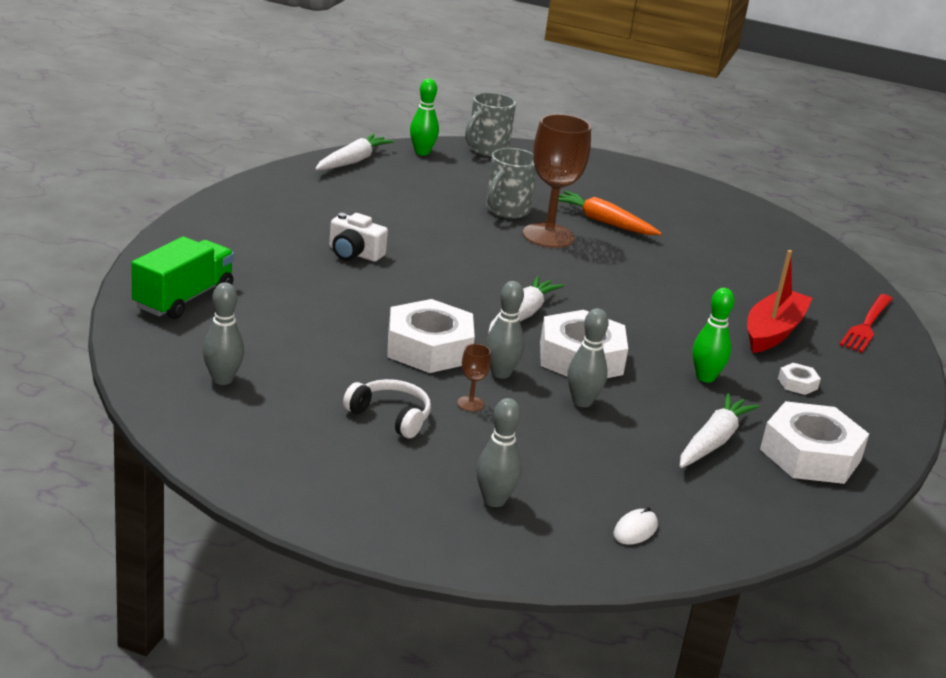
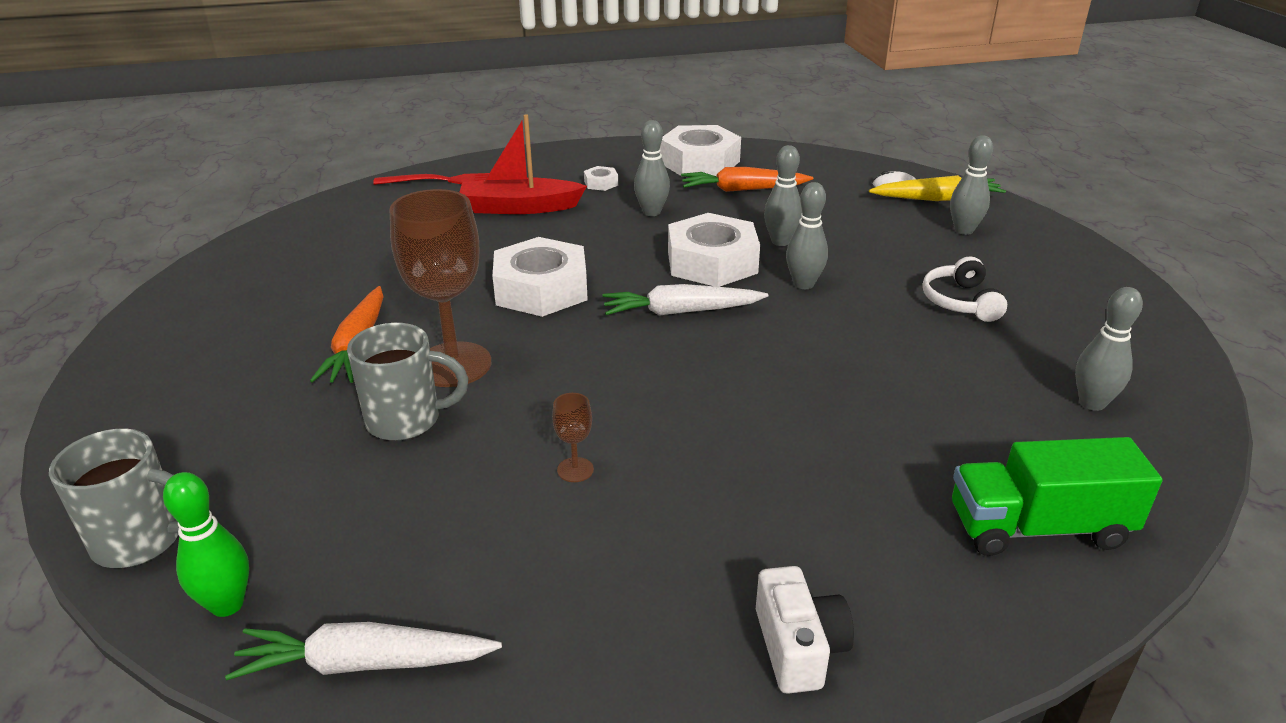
camera: 120 degrees left, 5 degrees up
white camera [329,213,388,262] -> white camera moved to [756,566,854,694]
white nut [387,299,475,373] -> white nut moved to [493,237,588,317]
brown goblet [457,344,491,412] -> brown goblet moved to [552,393,594,482]
white carrot [680,393,759,468] -> orange carrot [681,167,813,192]
green bowling pin [692,288,734,382] -> grey bowling pin [634,120,670,216]
none -> yellow carrot [869,175,1006,201]

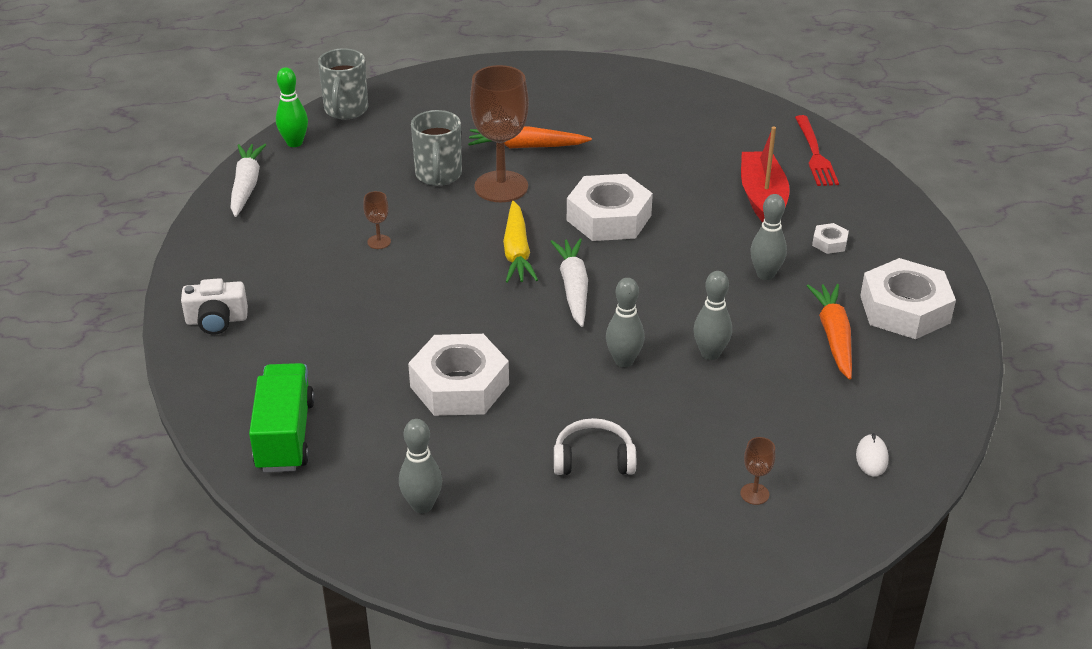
camera: 90 degrees right, 5 degrees up
white nut [668,213,760,287] -> white nut moved to [408,334,509,416]
yellow carrot [869,175,1006,201] -> yellow carrot moved to [503,201,538,283]
grey bowling pin [950,135,993,235] -> brown goblet [740,437,775,505]

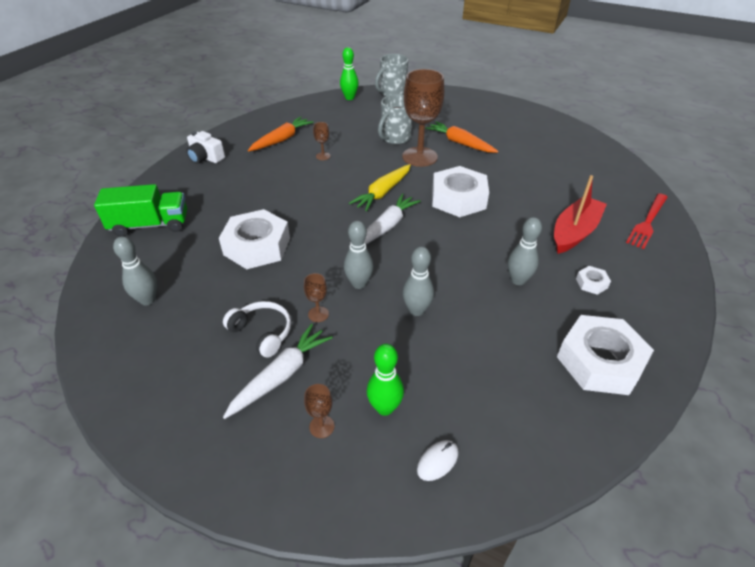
camera: 40 degrees right, 5 degrees up
white carrot [230,144,266,217] -> white carrot moved to [223,324,333,419]
green truck [249,363,315,472] -> green truck turned 45 degrees clockwise [94,184,187,237]
orange carrot [807,284,852,380] -> orange carrot moved to [248,116,313,151]
none -> brown goblet [304,273,329,322]
none -> green bowling pin [367,344,404,416]

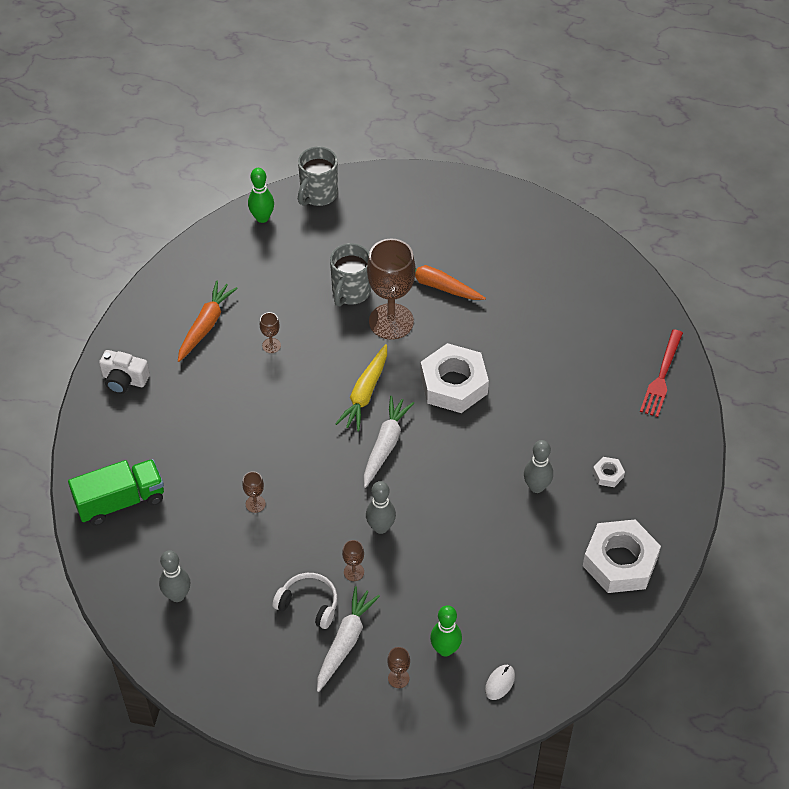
camera: 15 degrees left, 10 degrees up
white nut [219,209,290,269] -> brown goblet [242,471,266,513]
grey bowling pin [403,247,434,316] -> none
red boat [554,175,607,254] -> none

